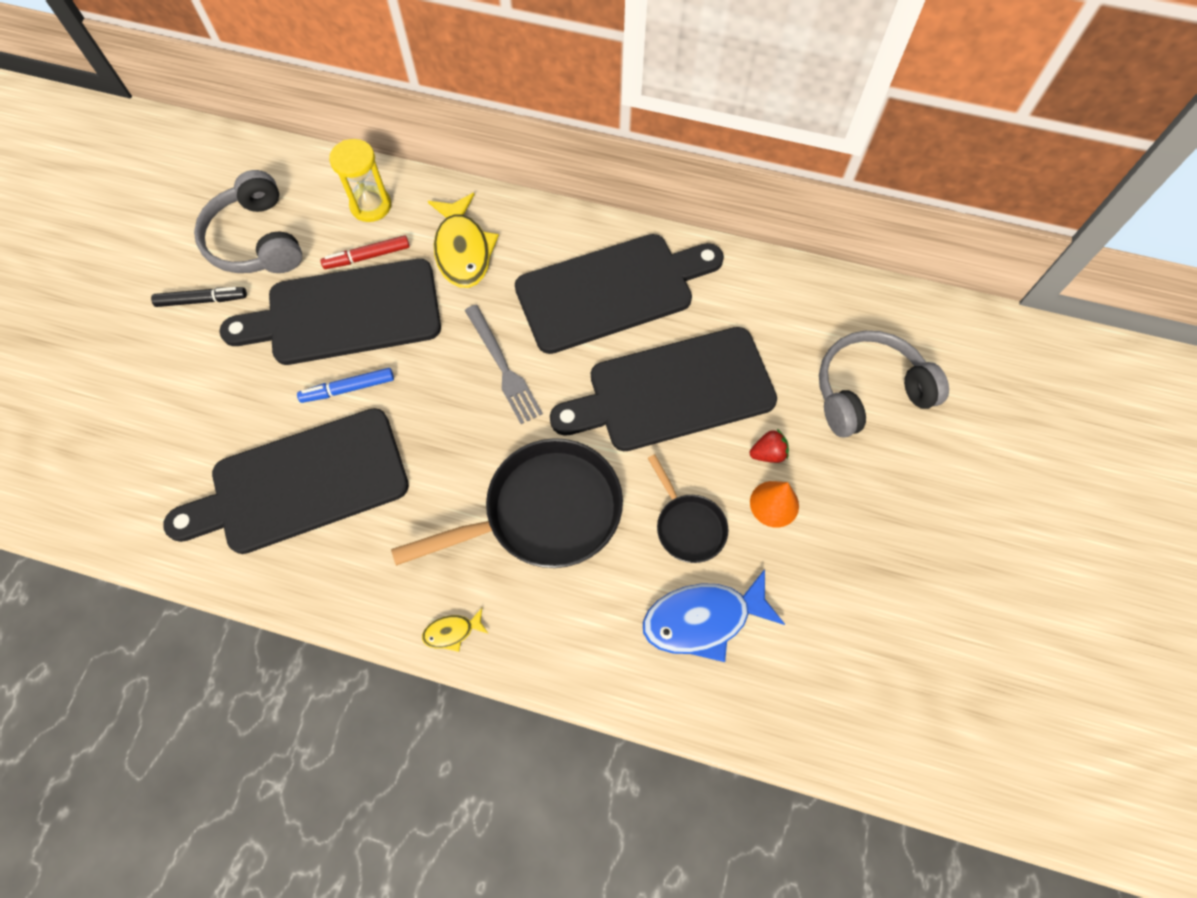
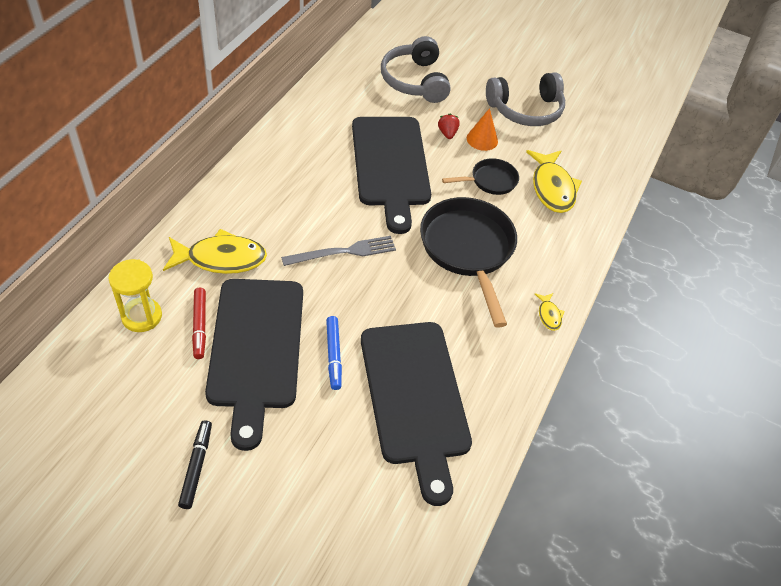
camera: 85 degrees left, 15 degrees down
grey headphones [194,170,302,273] -> grey headphones moved to [486,72,565,126]
black cutting board [515,234,724,354] -> none
blue fish [643,569,785,662] -> yellow fish [526,150,582,213]

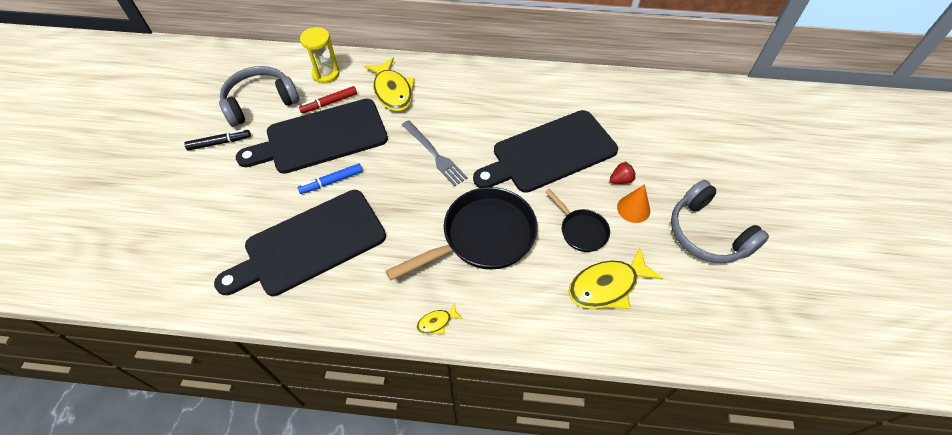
camera: 75 degrees right, 5 degrees up
grey headphones [381,36,451,103] -> grey headphones moved to [219,66,299,127]

